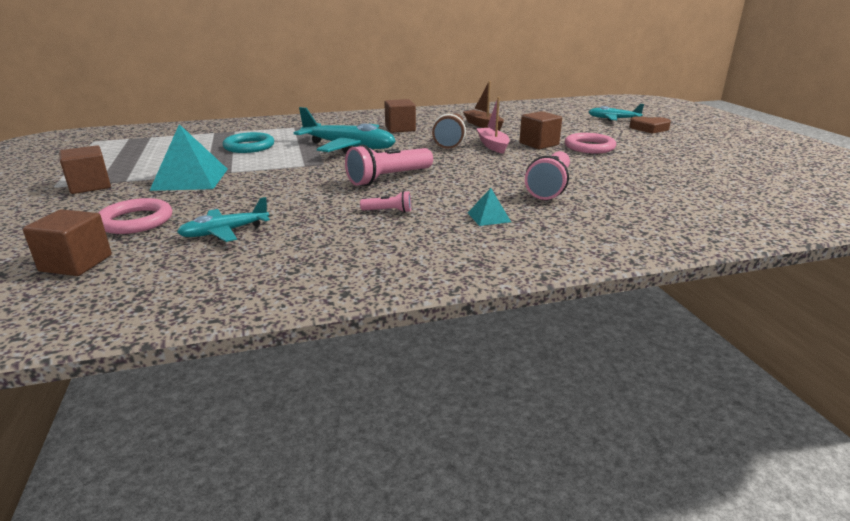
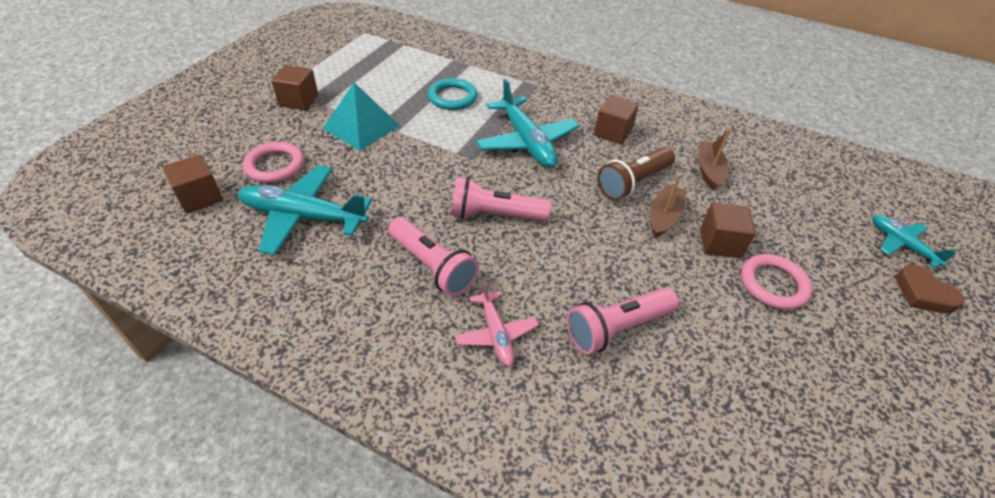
camera: 40 degrees right, 20 degrees up
turquoise plane [177,197,270,242] -> turquoise plane [238,165,372,255], size x1.77
pink flashlight [360,191,411,213] -> pink flashlight [388,217,479,297], size x2.08
turquoise pyramid [468,188,511,226] -> pink plane [455,281,539,367]
pink boat [476,97,509,154] -> brown boat [650,174,687,238]

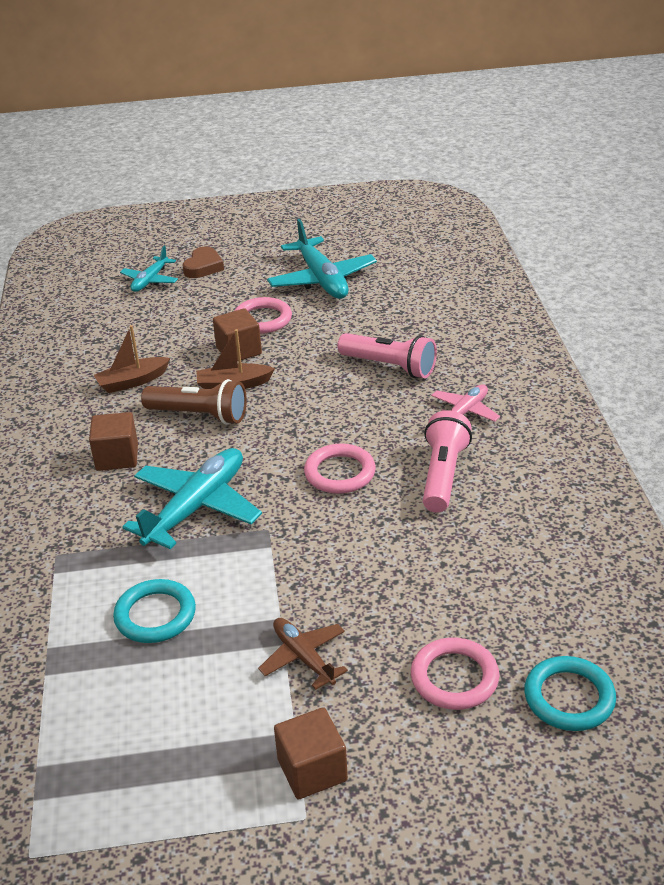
camera: 120 degrees left, 10 degrees down
brown cube [163,154,223,213] -> turquoise ring [524,656,616,731]
turquoise plane [238,165,372,255] -> turquoise plane moved to [267,219,377,299]
turquoise pyramid [323,82,400,151] -> brown plane [258,618,348,690]
pink flashlight [451,177,551,221] -> pink ring [304,443,376,494]

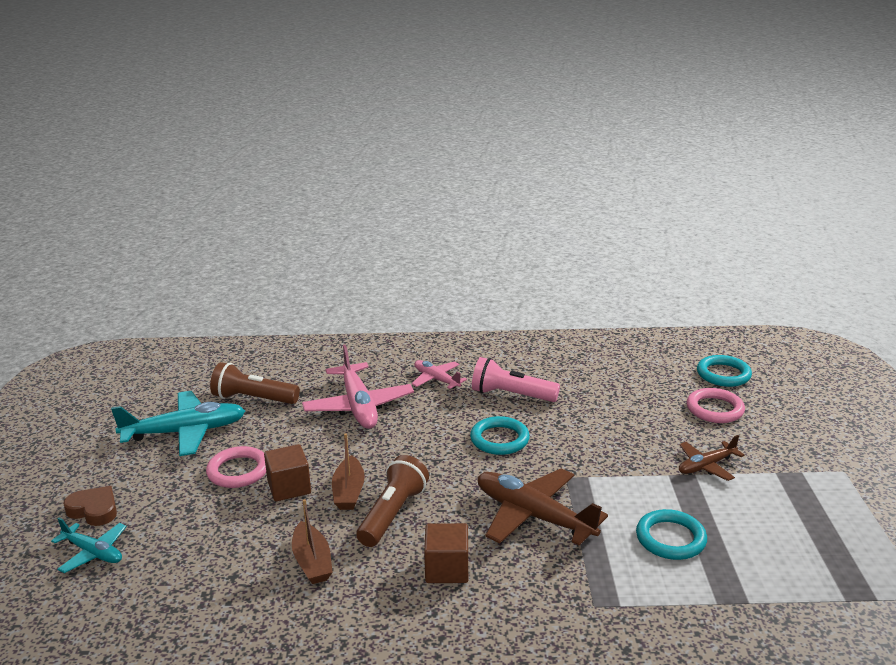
camera: 85 degrees left, 10 degrees down
turquoise plane [122,448,262,549] -> brown plane [478,468,608,545]
brown cube [274,707,348,799] -> none
pink ring [304,443,376,494] -> turquoise ring [470,416,530,455]
pink flashlight [337,333,437,378] -> pink plane [302,345,414,429]
none -> brown flashlight [210,362,300,404]

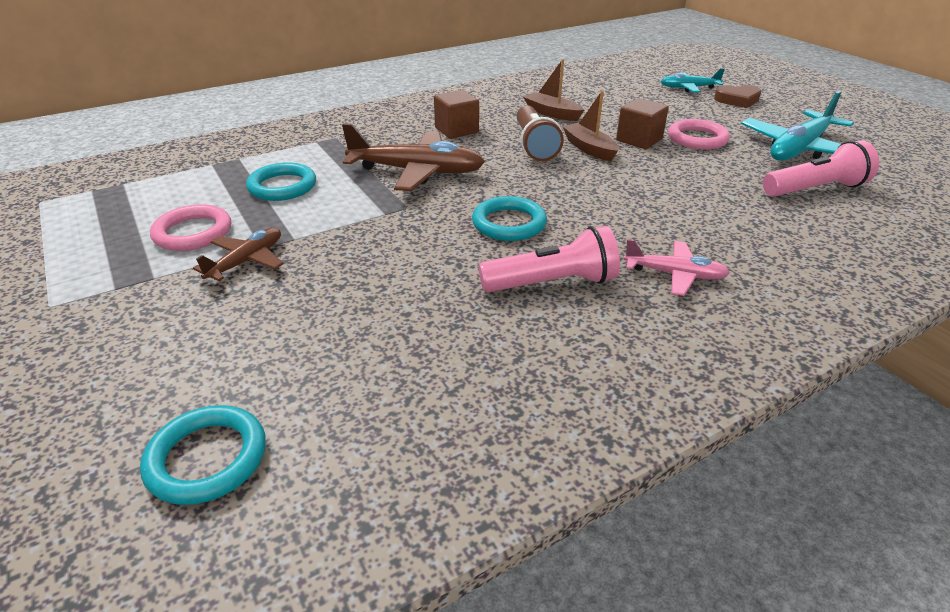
camera: 150 degrees right, 10 degrees up
brown flashlight [210,362,300,404] -> pink flashlight [763,140,879,197]
pink plane [302,345,414,429] -> none
pink ring [687,388,745,423] -> pink ring moved to [150,204,231,251]

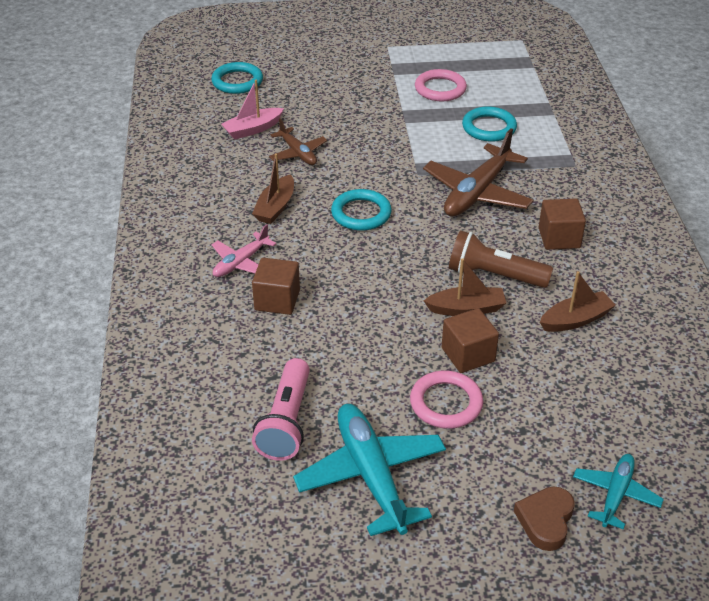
camera: 115 degrees right, 5 degrees up
brown plane [193,228,284,281] -> brown plane moved to [269,118,327,165]
pink flashlight [478,226,620,293] -> brown boat [252,153,294,224]
none -> pink boat [221,80,284,139]
none -> brown cube [252,258,300,315]

